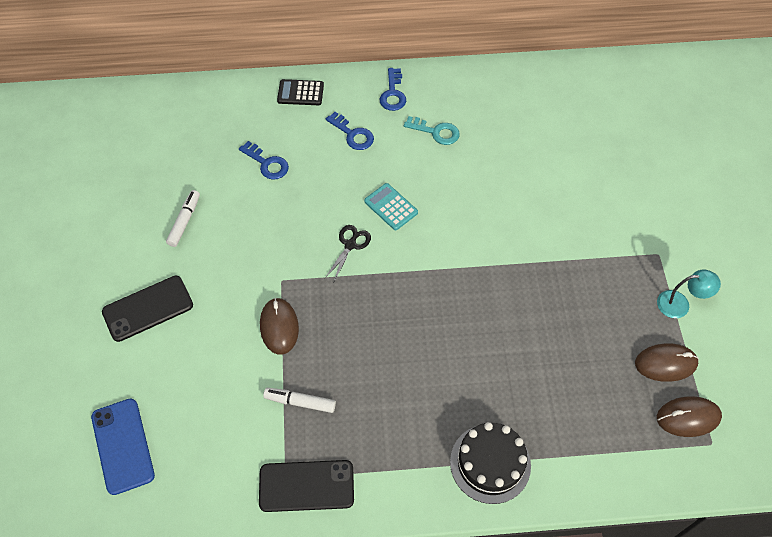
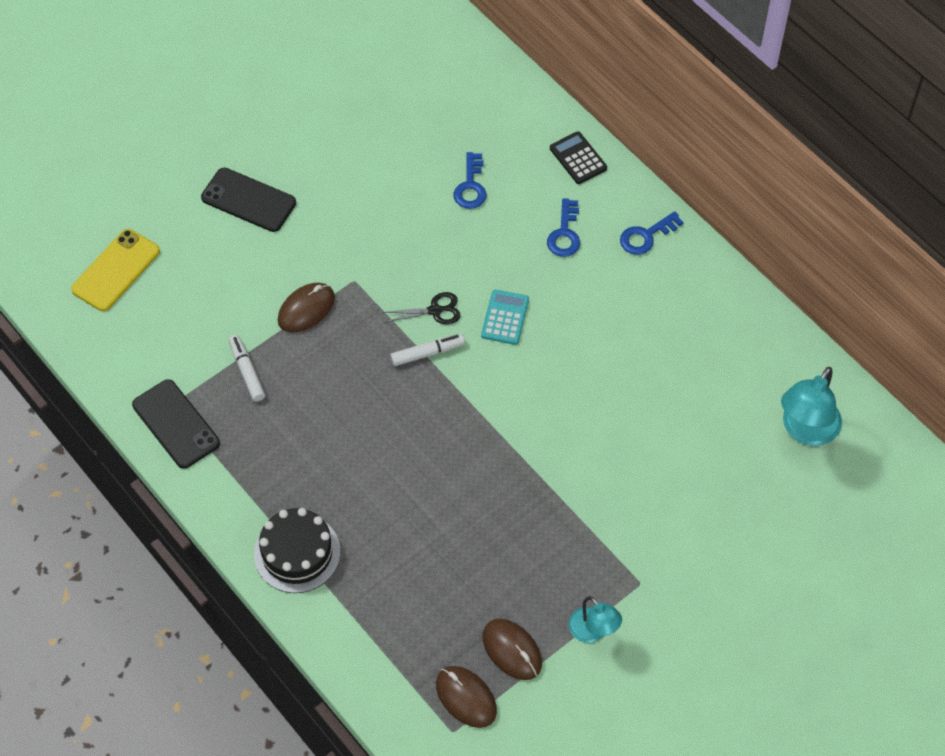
camera: 55 degrees right, 0 degrees up
blue phone [91,399,155,495] -> yellow phone [71,229,160,311]
white marker [166,190,200,247] -> white marker moved to [390,334,465,366]
turquoise key [404,116,460,145] -> none
none -> turquoise lamp [781,367,842,446]

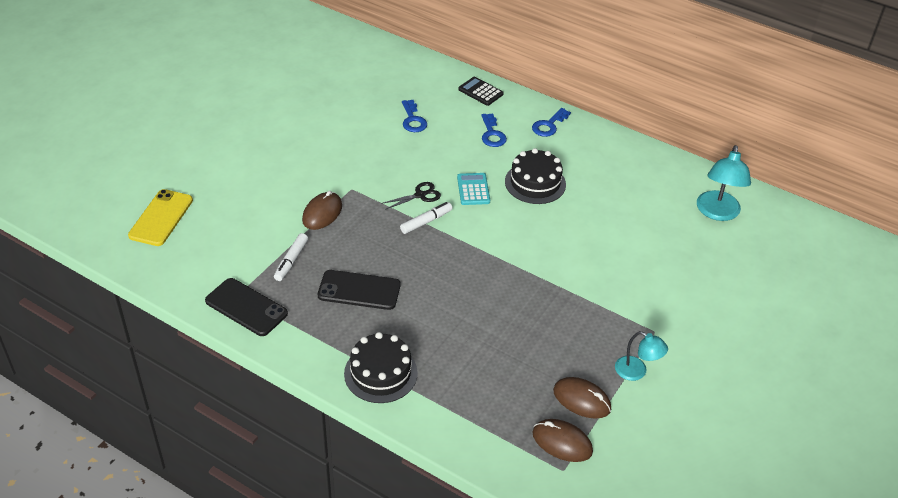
camera: 20 degrees left, 15 degrees down
black phone [201,168,296,232] -> black phone moved to [318,270,400,310]
white marker [229,335,265,402] -> white marker turned 120 degrees counterclockwise [274,233,308,281]
none -> black cake [505,148,566,204]

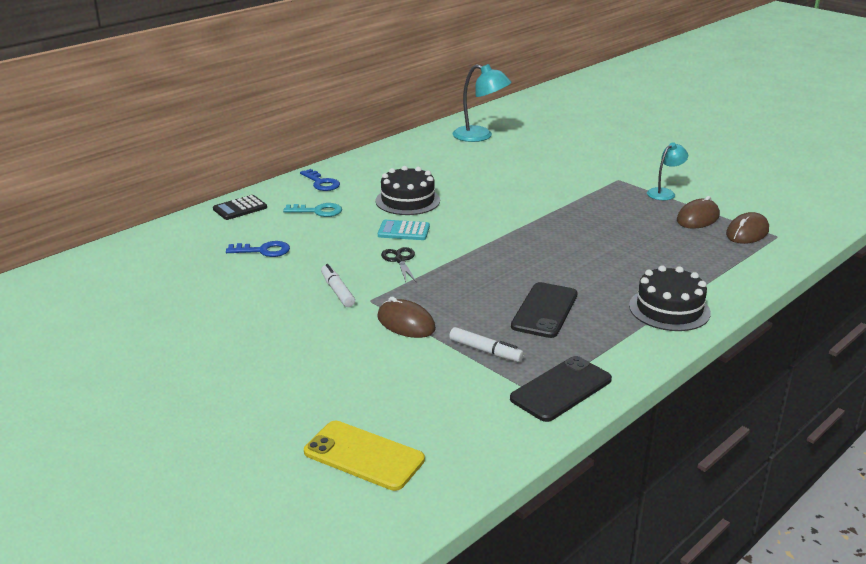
camera: 75 degrees left, 15 degrees down
white marker [400,202,453,234] -> white marker moved to [321,264,355,307]
blue key [481,113,507,147] -> turquoise key [283,203,342,217]

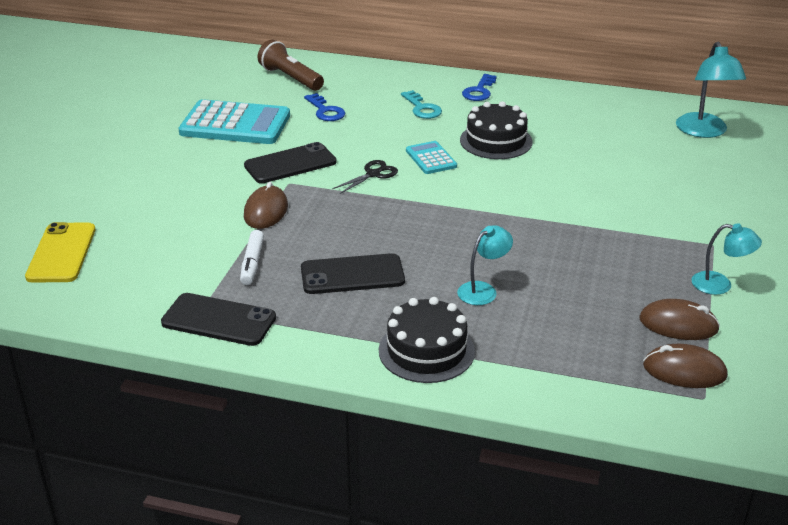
camera: 60 degrees right, 5 degrees up
black calculator [213,195,267,220] -> none
white marker [321,264,355,307] -> black phone [244,142,337,183]
none -> turquoise calculator [178,99,290,144]
none -> brown flashlight [257,40,324,91]
none -> turquoise lamp [457,225,513,305]

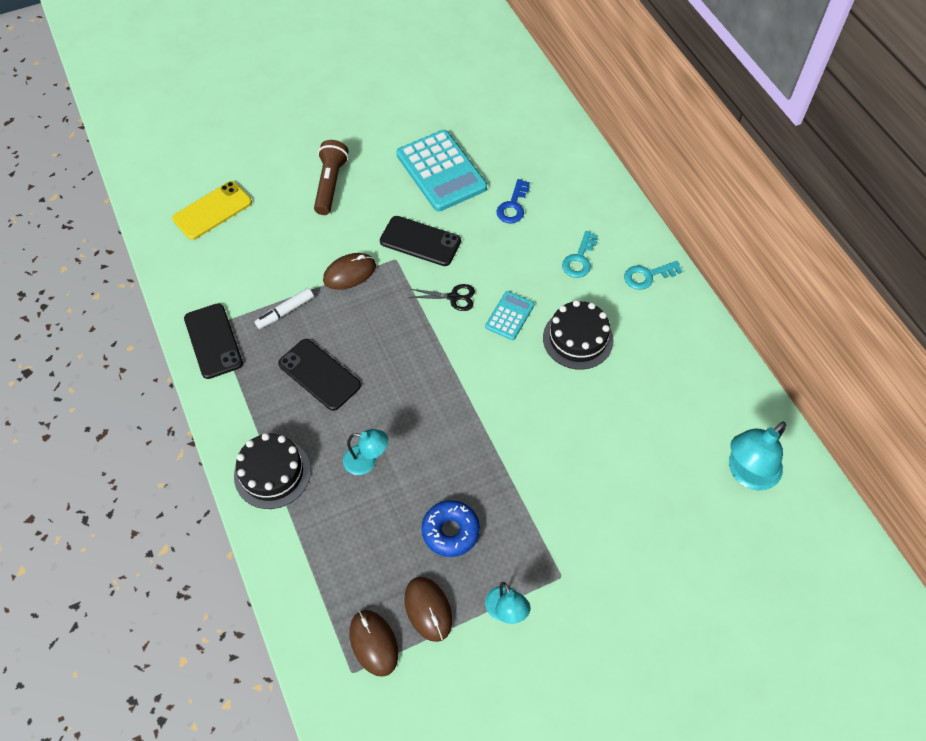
camera: 50 degrees right, 25 degrees up
brown flashlight [257,40,324,91] -> brown flashlight moved to [314,140,349,215]
blue key [462,74,497,101] -> turquoise key [624,261,682,290]
none -> blue donut [422,500,480,557]

